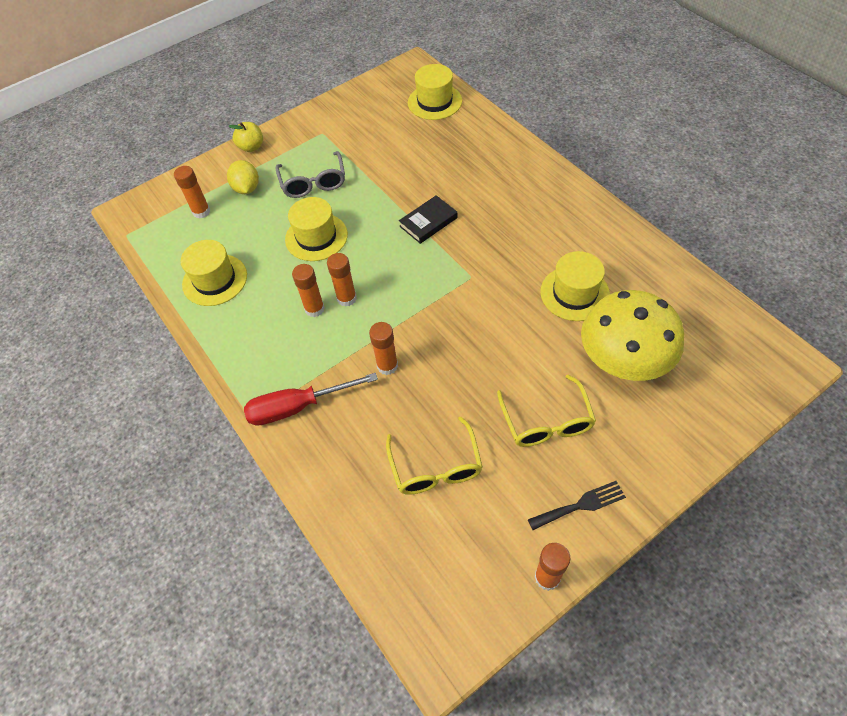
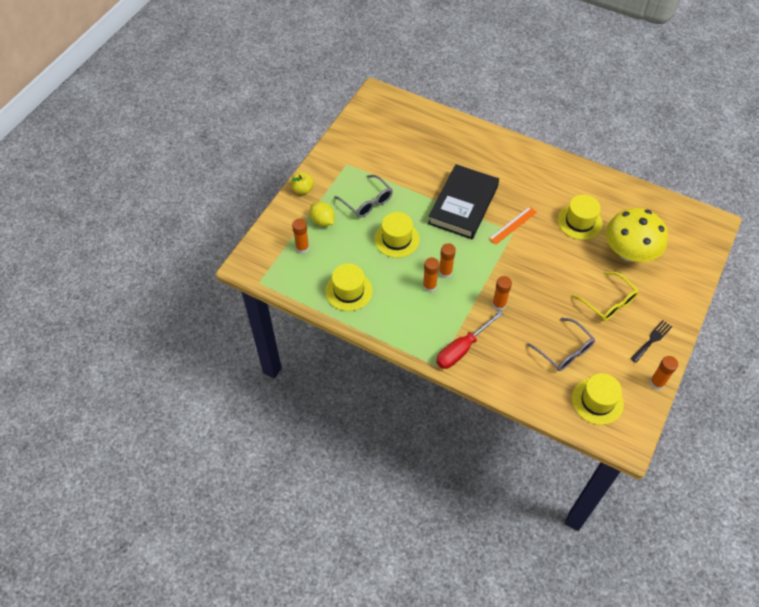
camera: 30 degrees left, 0 degrees up
yellow glasses [386,417,483,495] -> grey glasses [527,318,595,371]
black book [399,195,457,244] -> black book [428,164,499,239], size x2.09
yellow hat [408,64,462,120] -> yellow hat moved to [572,373,624,425]
none -> orange ruler [489,206,537,245]

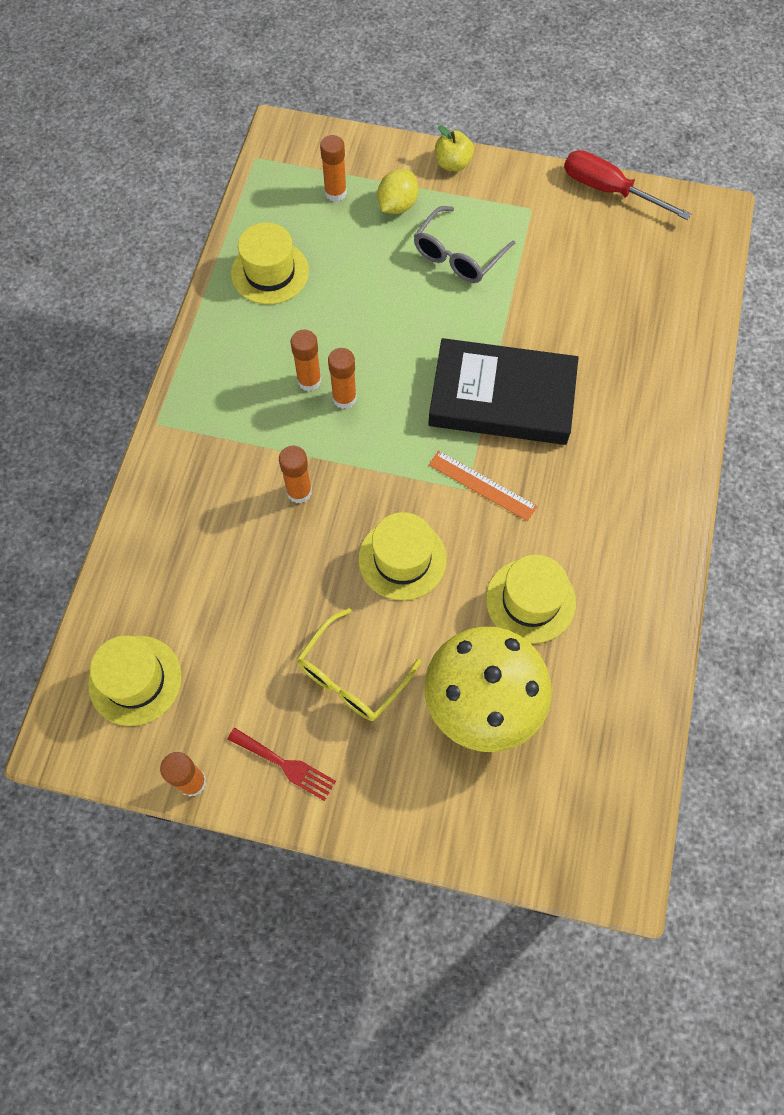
camera: 75 degrees right, 10 degrees up
yellow hat [374,212,420,258] -> yellow hat moved to [358,512,447,600]
red screwdriver [436,310,504,369] -> red screwdriver moved to [564,150,691,220]
grey glasses [527,318,595,371] -> none
black fork [630,320,672,363] -> red fork [227,728,336,801]

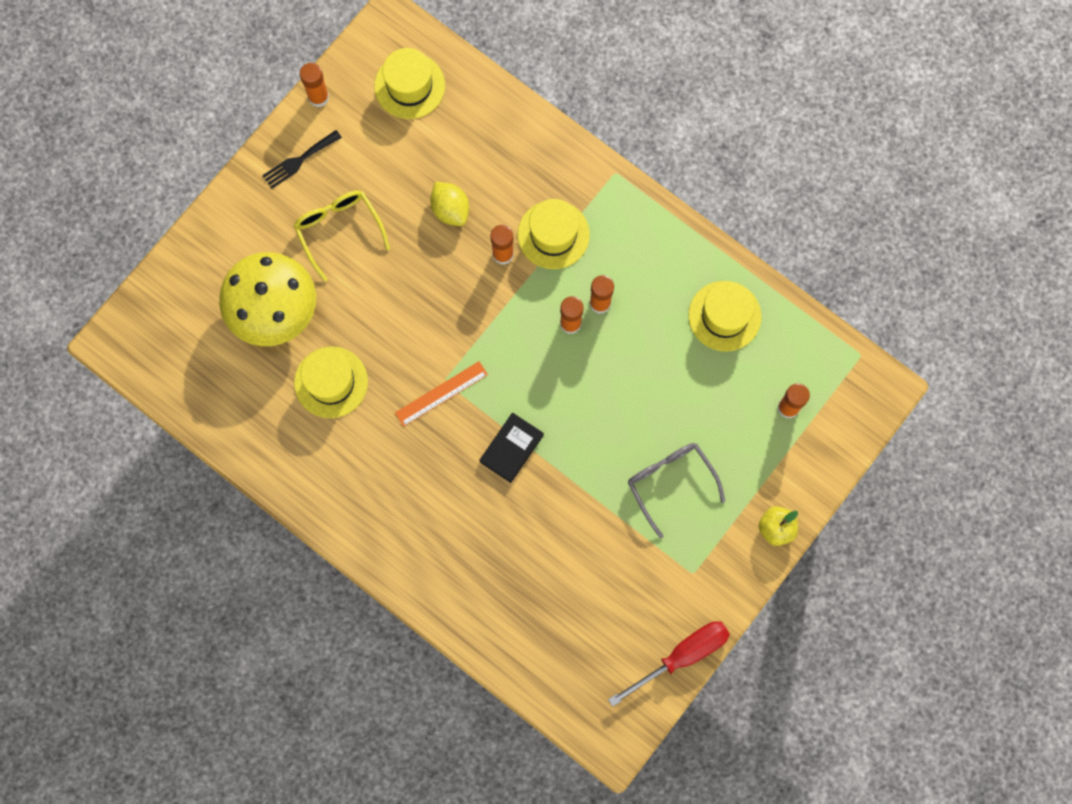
camera: 115 degrees right, 10 degrees up
red fork [227,728,336,801] -> black fork [262,130,342,189]
yellow hat [358,512,447,600] -> yellow hat moved to [518,199,590,269]
yellow lemon [377,169,419,214] -> yellow lemon moved to [430,182,469,226]
black book [428,338,579,445] -> black book [479,413,544,483], size x0.48

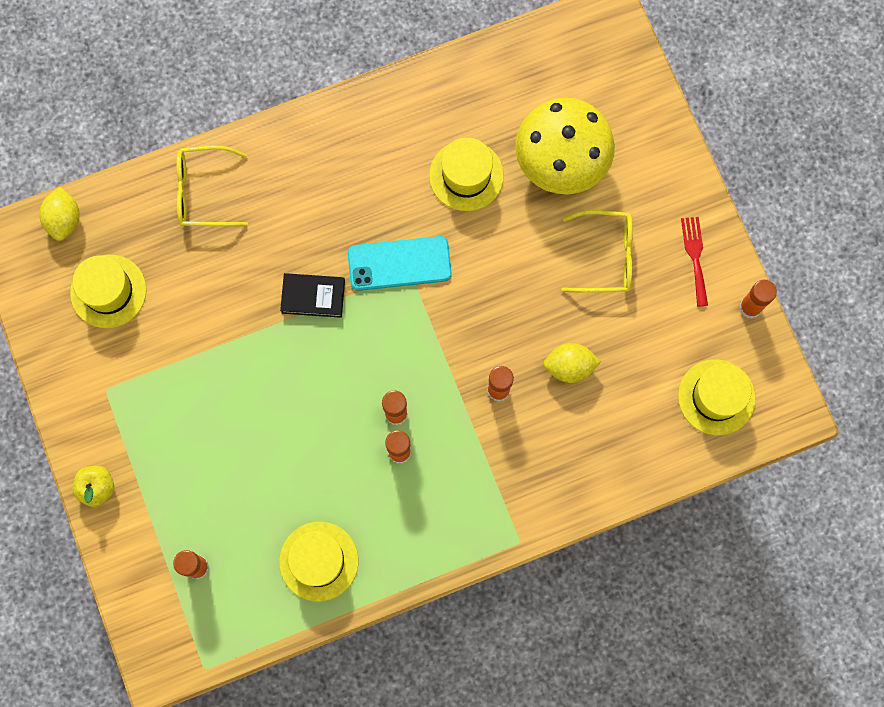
camera: 120 degrees right, 0 degrees up
black fork [262,130,342,189] -> red fork [681,217,708,307]
orange ruler [395,361,488,427] -> turquoise phone [348,236,452,291]
black book [479,413,544,483] -> black book turned 60 degrees counterclockwise [280,273,345,318]
yellow hat [518,199,590,269] -> yellow hat moved to [70,255,147,328]
red screwdriver [608,621,730,707] -> none
grey glasses [628,443,725,538] -> none
none -> yellow lemon [39,187,80,241]
none -> yellow glasses [176,146,248,226]

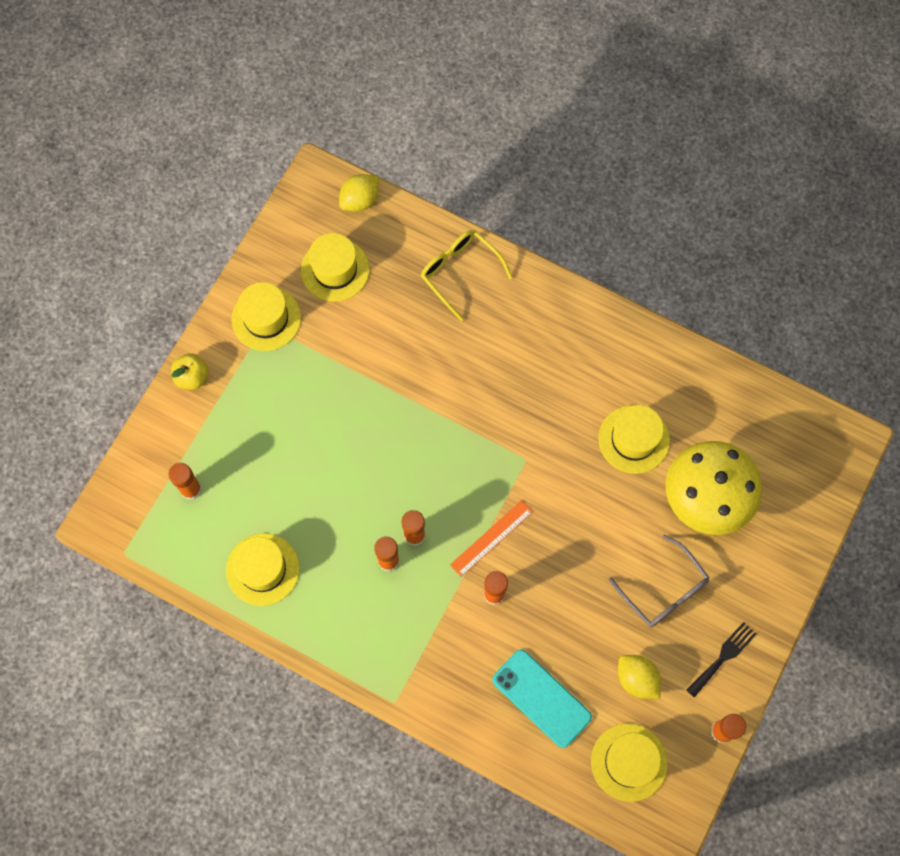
camera: 50 degrees right, 5 degrees down
black book [280,273,345,318] -> none
turquoise phone [348,236,452,291] -> turquoise phone moved to [492,649,592,748]
yellow lemon [543,343,601,383] -> yellow lemon moved to [618,655,661,699]
yellow glasses [562,210,633,293] -> grey glasses [609,535,710,628]
red fork [681,217,708,307] -> black fork [687,622,756,697]
none -> yellow hat [231,282,301,351]
none -> orange ruler [450,500,533,577]

